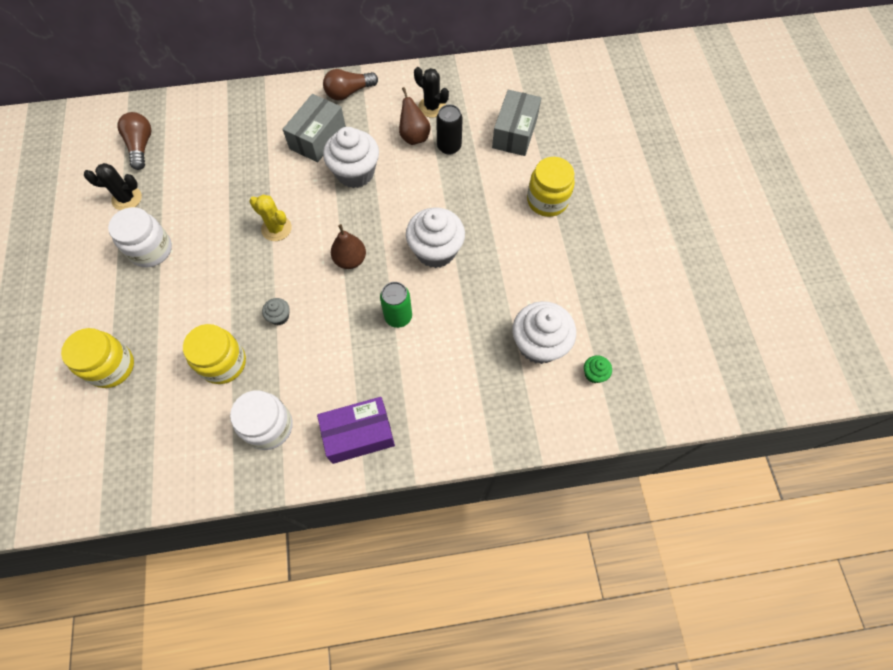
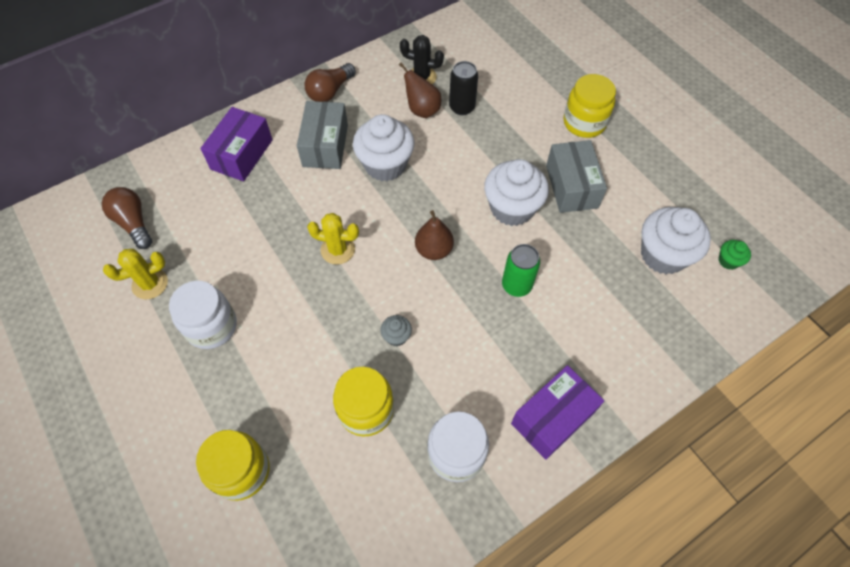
camera: 25 degrees left, 5 degrees down
black cactus [84,163,142,210] -> yellow cactus [103,249,168,299]
grey box [492,89,541,156] -> grey box moved to [546,140,607,213]
none -> purple box [200,107,273,181]

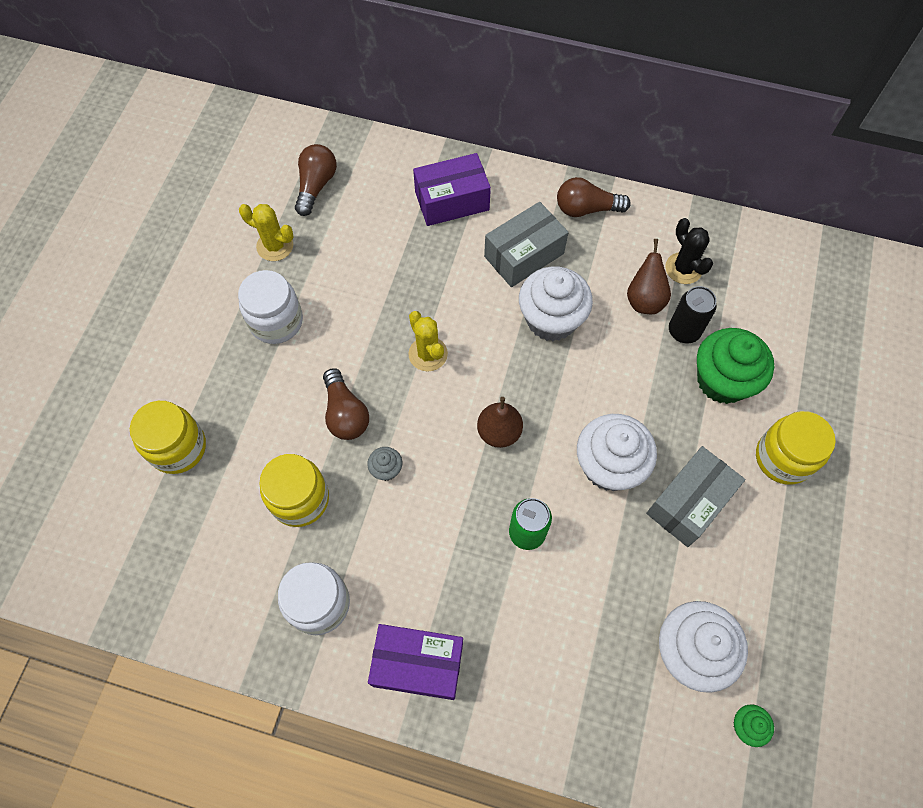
camera: 50 degrees right, 5 degrees up
none -> brown light bulb [323,368,369,440]
none -> green cupcake [697,328,774,404]

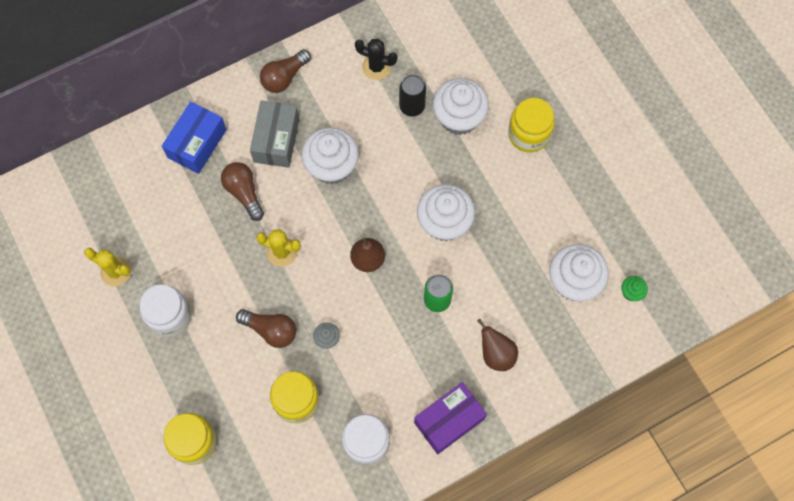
camera: 45 degrees left, 5 degrees up
yellow cactus [239,204,294,261] -> yellow cactus turned 45 degrees clockwise [84,248,132,286]
brown light bulb [295,144,337,216] -> brown light bulb moved to [221,162,264,221]
purple box [413,153,491,226] -> blue box [162,102,227,174]
brown pear [627,239,671,314] -> brown pear moved to [477,319,518,371]
grey box [646,446,745,547] -> none
green cupcake [697,328,774,404] -> white cupcake [433,78,489,135]

